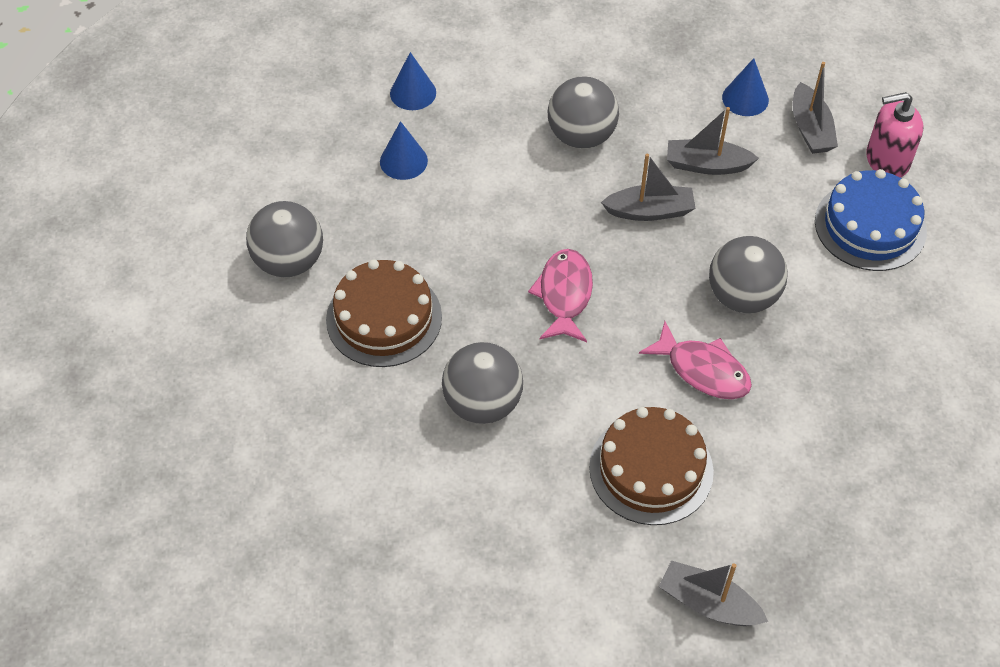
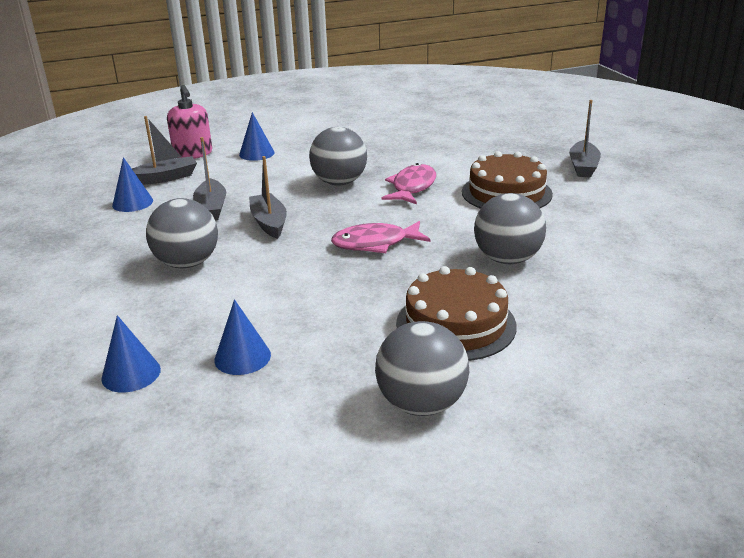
camera: 105 degrees left, 25 degrees down
blue cake [815,169,927,271] -> blue cone [239,112,275,161]

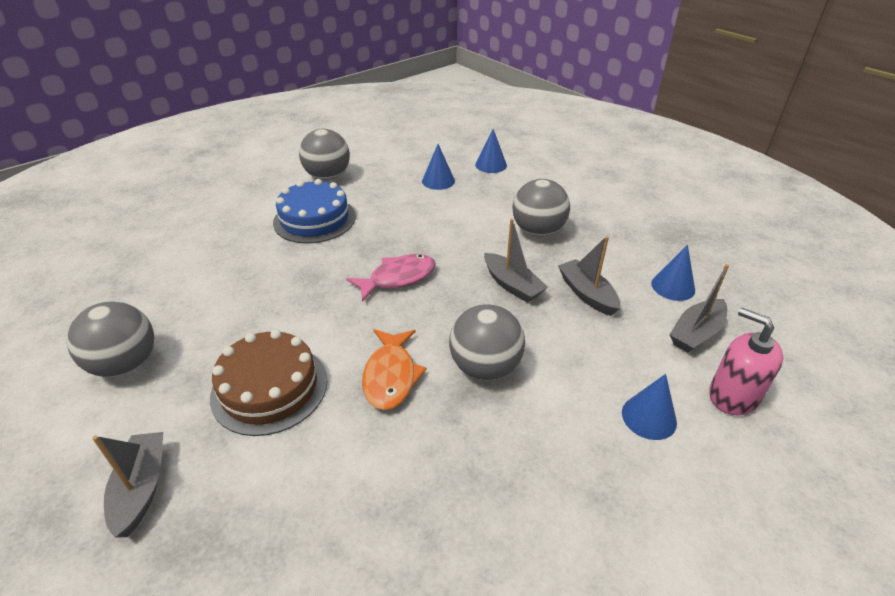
camera: 160 degrees right, 10 degrees up
pink fish [382,163,436,204] -> orange fish [362,329,426,410]
brown cake [396,266,517,361] -> blue cake [273,179,356,243]
grey ball [474,193,546,264] -> grey ball moved to [67,302,154,377]

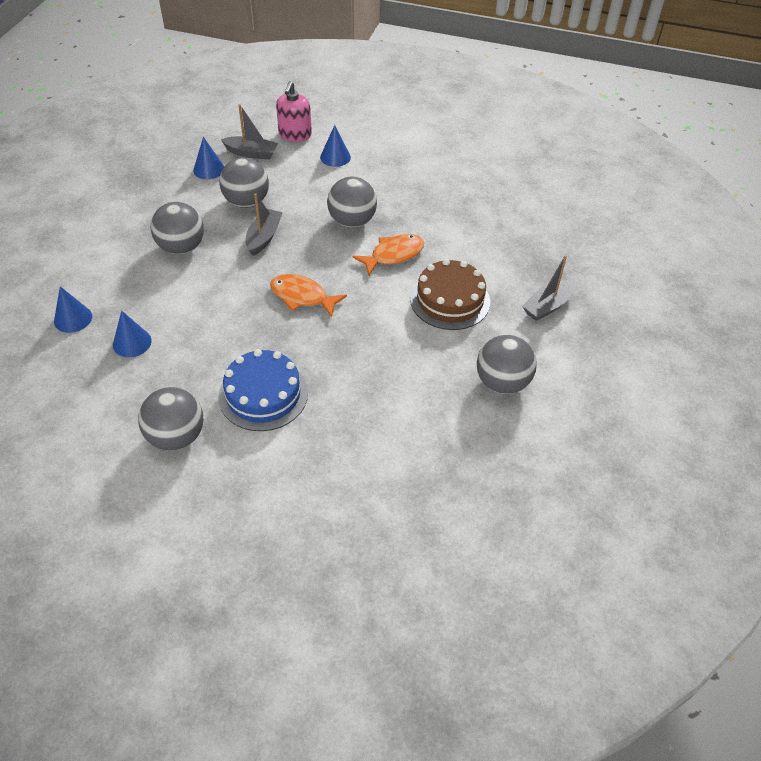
camera: 125 degrees left, 10 degrees up
pink fish [346,254,436,302] -> orange fish [270,274,347,317]
grey boat [558,236,620,316] -> grey ball [219,157,269,208]

